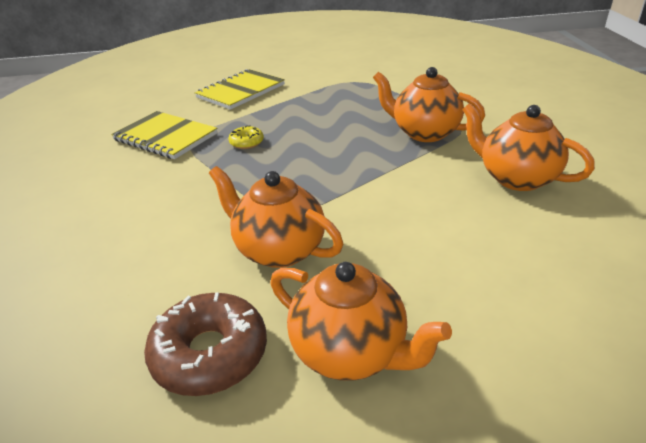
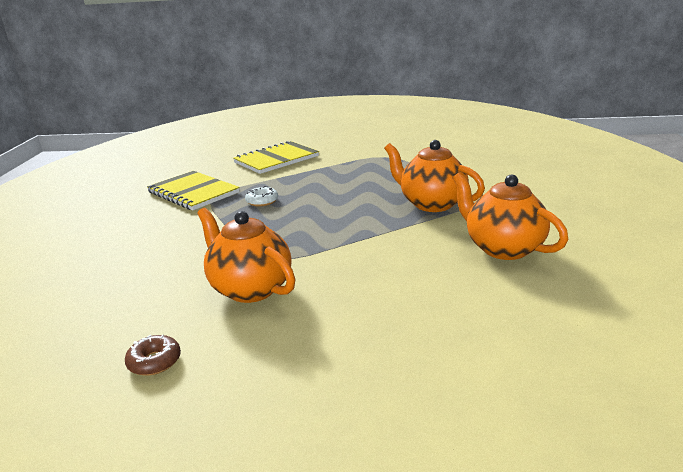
camera: 10 degrees right, 10 degrees down
brown donut [144,293,267,396] -> brown donut [125,335,181,376], size x0.51
yellow donut [228,126,264,149] -> white donut [245,186,278,206]
orange teapot [270,262,452,381] -> none

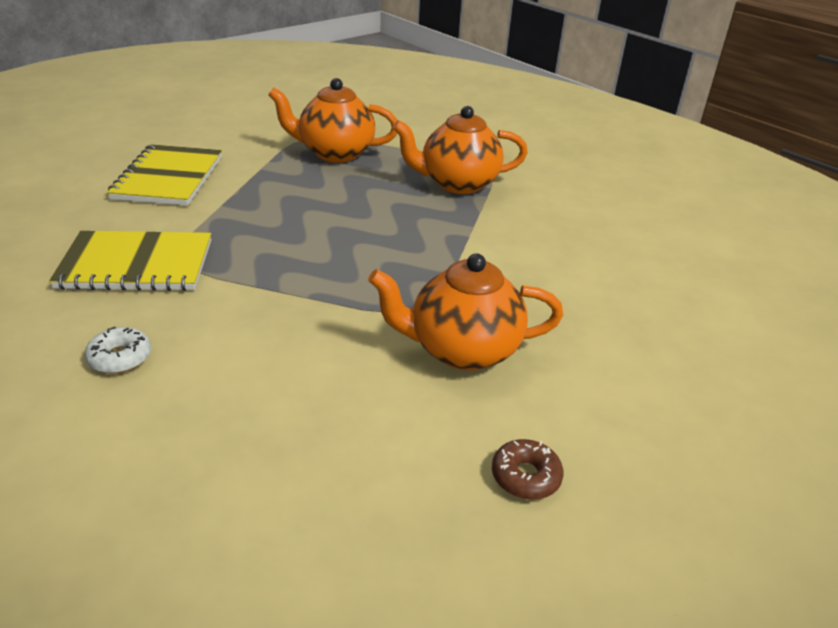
camera: 50 degrees left, 10 degrees up
white donut [245,186,278,206] -> white donut moved to [85,327,151,374]
orange teapot [453,173,568,260] -> orange teapot moved to [268,78,397,163]

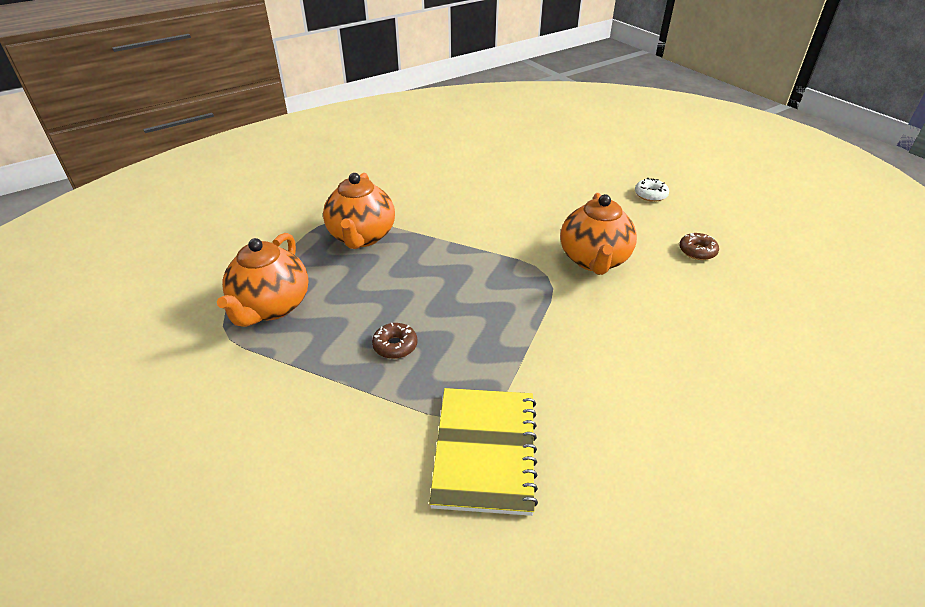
camera: 80 degrees left, 5 degrees up
white donut [85,327,151,374] -> white donut moved to [635,178,669,202]
yellow notebook [107,144,222,206] -> none
none -> brown donut [372,323,417,359]

